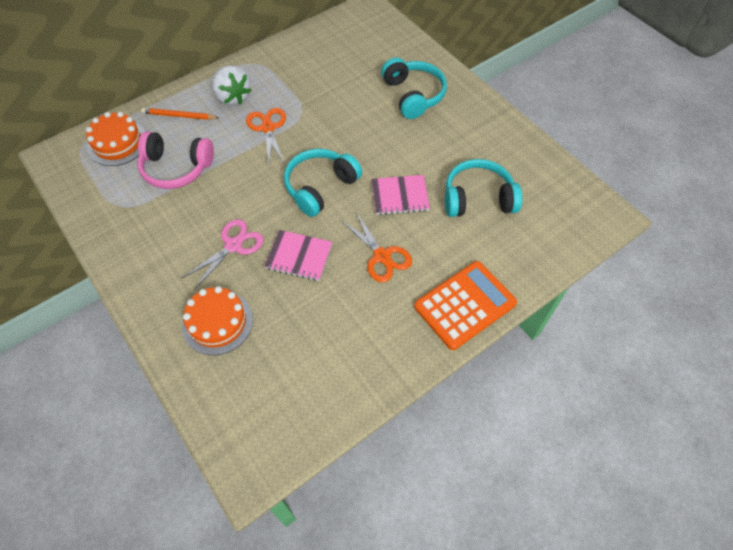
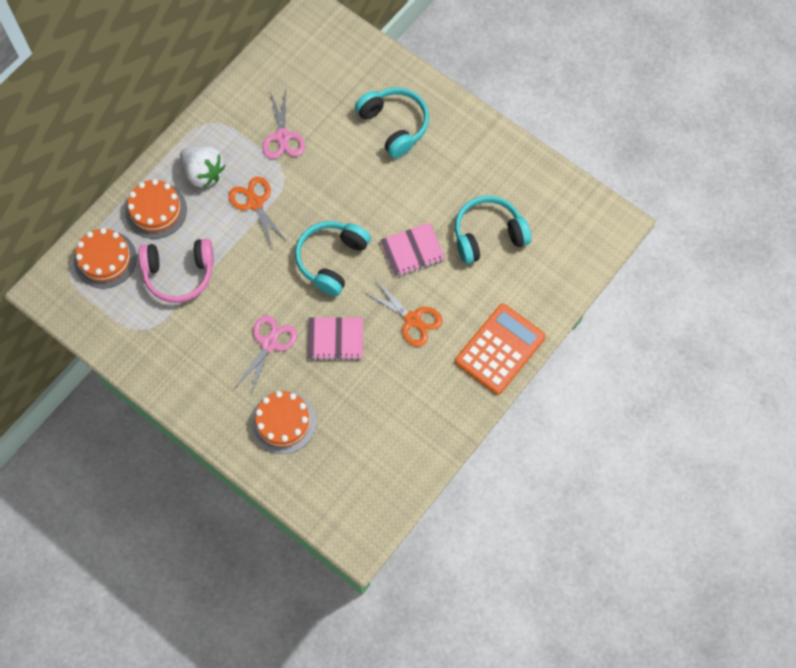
camera: 15 degrees left, 10 degrees up
orange pencil [141,108,219,120] -> orange cake [125,179,187,239]
none -> pink scissors [262,89,305,159]

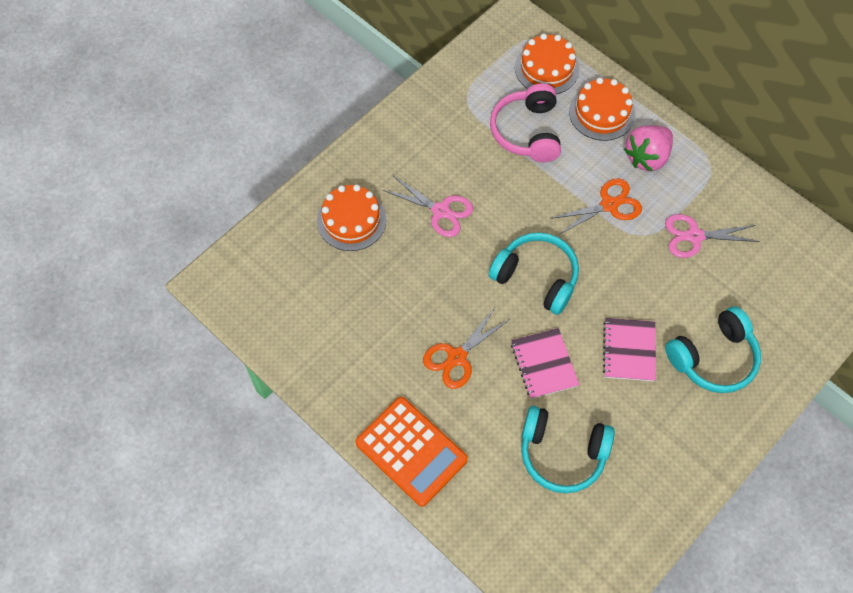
camera: 95 degrees right, 5 degrees down
white strawberry [180,146,226,188] -> pink strawberry [624,125,673,171]
pink notebook [307,317,363,361] -> pink notebook moved to [603,318,656,381]
turquoise headphones [455,196,531,264] -> turquoise headphones turned 120 degrees clockwise [521,406,615,493]

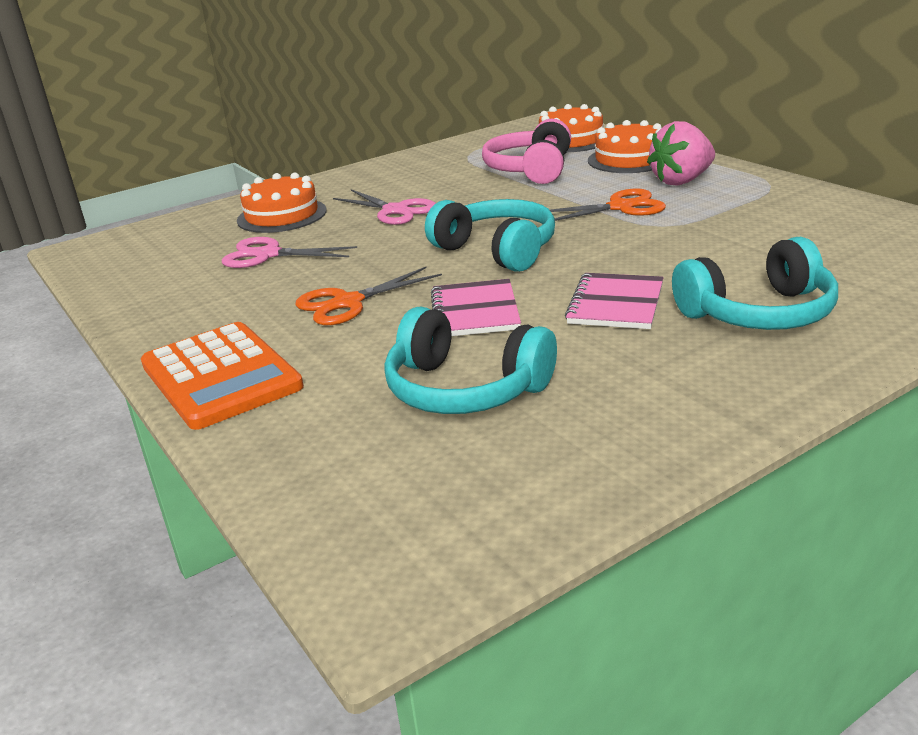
camera: 15 degrees right, 35 degrees down
pink scissors [665,214,760,258] -> pink scissors moved to [222,237,357,268]

